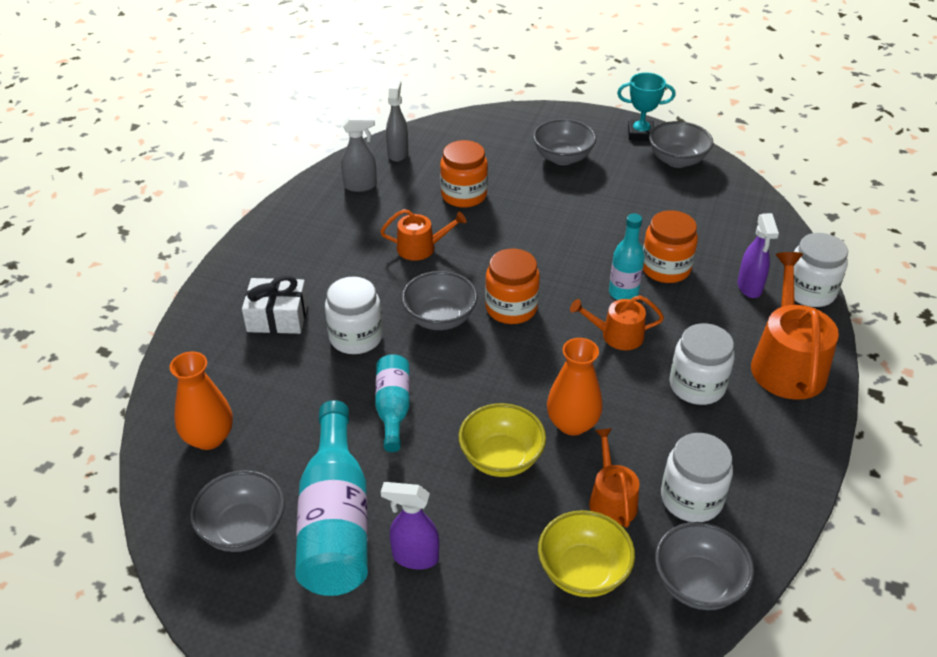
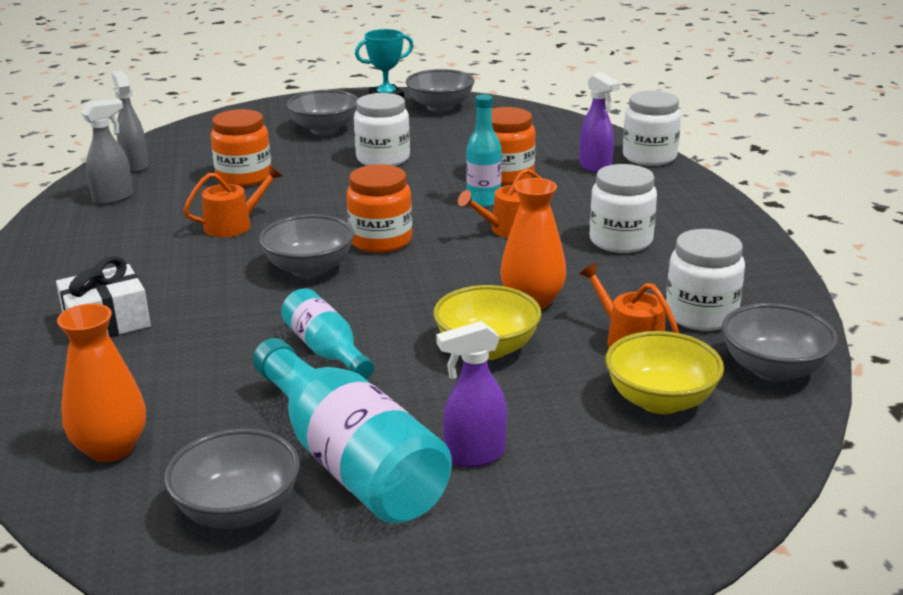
camera: 30 degrees left, 15 degrees down
white jar [325,276,383,354] -> white jar moved to [354,93,410,166]
orange watering can [751,252,839,400] -> none

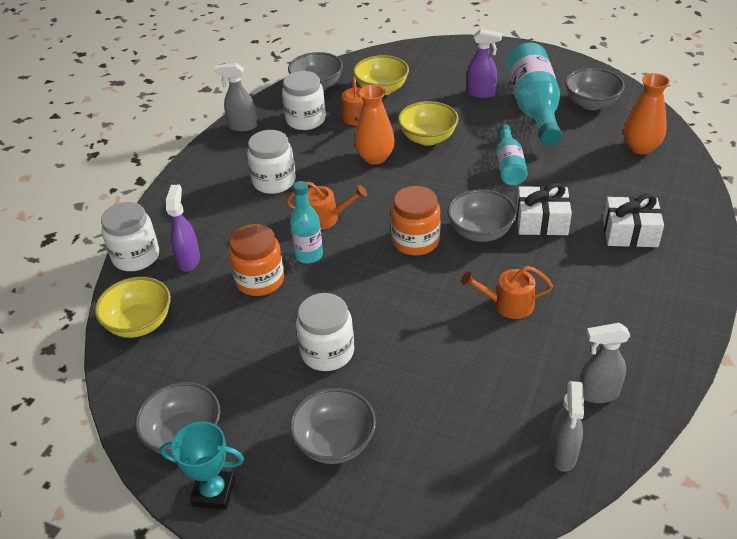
camera: 145 degrees left, 15 degrees up
orange jar [210,109,271,187] -> none
none -> yellow bowl [95,277,171,338]
none -> grey spray bottle [214,63,257,132]
none -> white gift [516,183,572,235]

